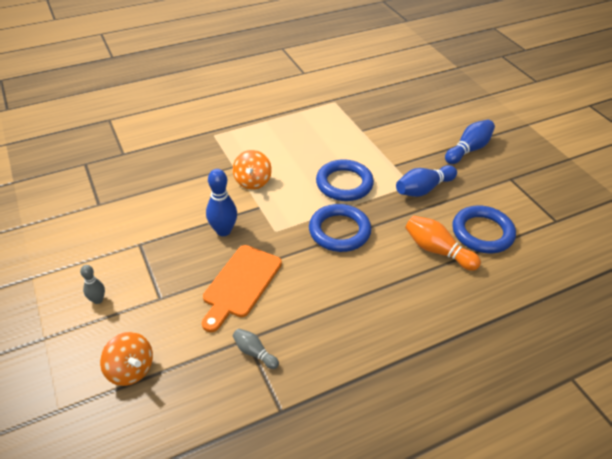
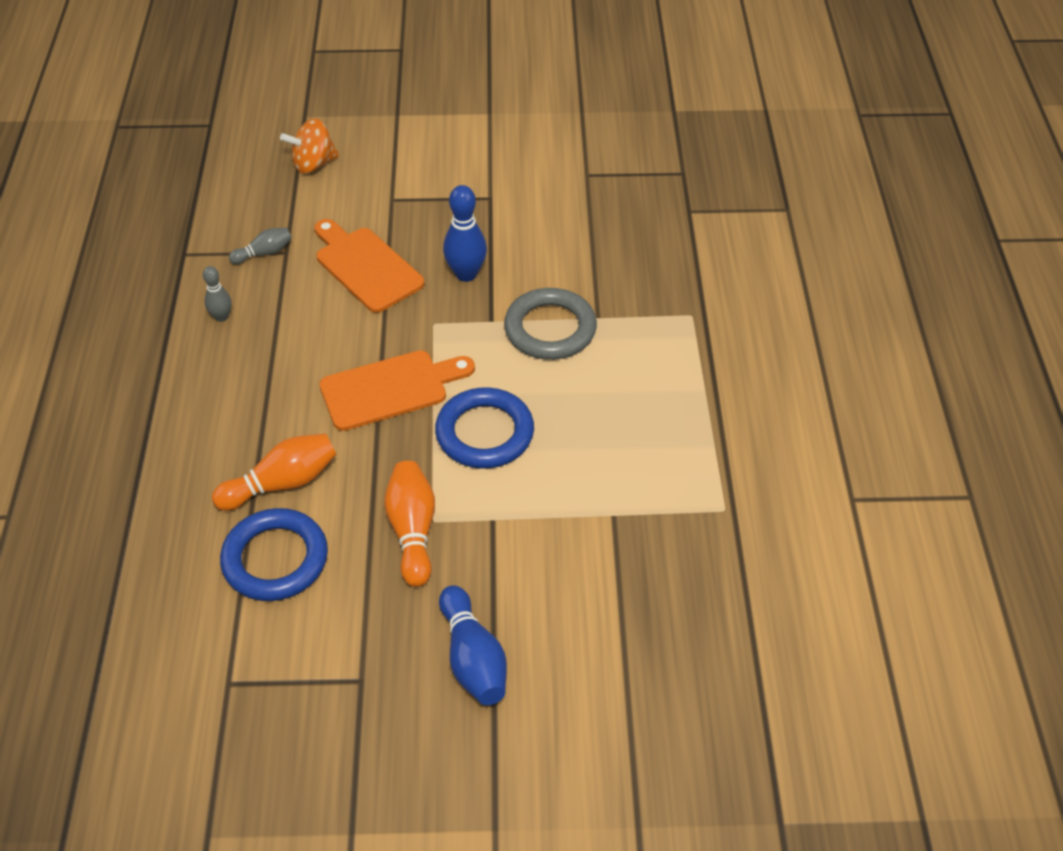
camera: 115 degrees right, 5 degrees up
grey bowling pin [80,265,105,304] -> grey bowling pin moved to [203,266,232,322]
orange spinning top [233,150,272,190] -> grey ring [504,288,597,360]
blue ring [309,204,371,252] -> orange cutting board [319,350,475,431]
blue bowling pin [396,165,457,197] -> orange bowling pin [384,461,435,587]

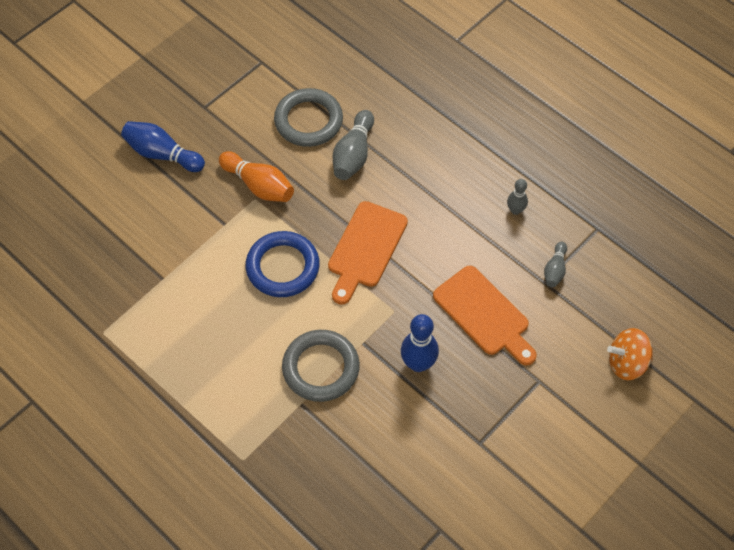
camera: 135 degrees right, 10 degrees up
orange bowling pin [212,433,337,511] -> grey bowling pin [333,110,374,180]
blue ring [220,508,328,601] -> grey ring [274,88,343,147]
orange spinning top [280,118,339,174] -> orange spinning top turned 120 degrees counterclockwise [607,328,653,380]
orange cutting board [314,219,425,313] -> orange cutting board turned 45 degrees clockwise [433,266,537,365]

